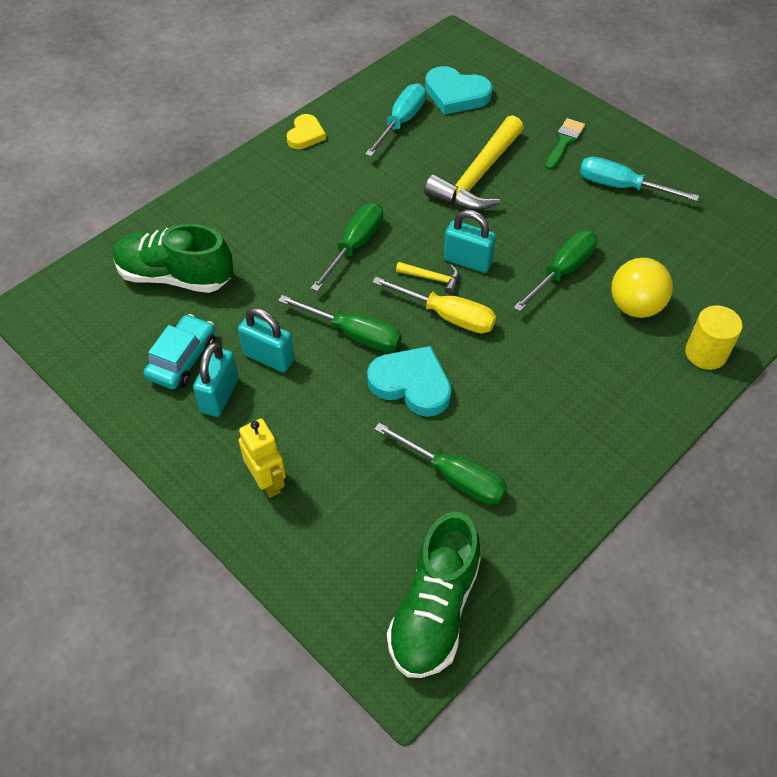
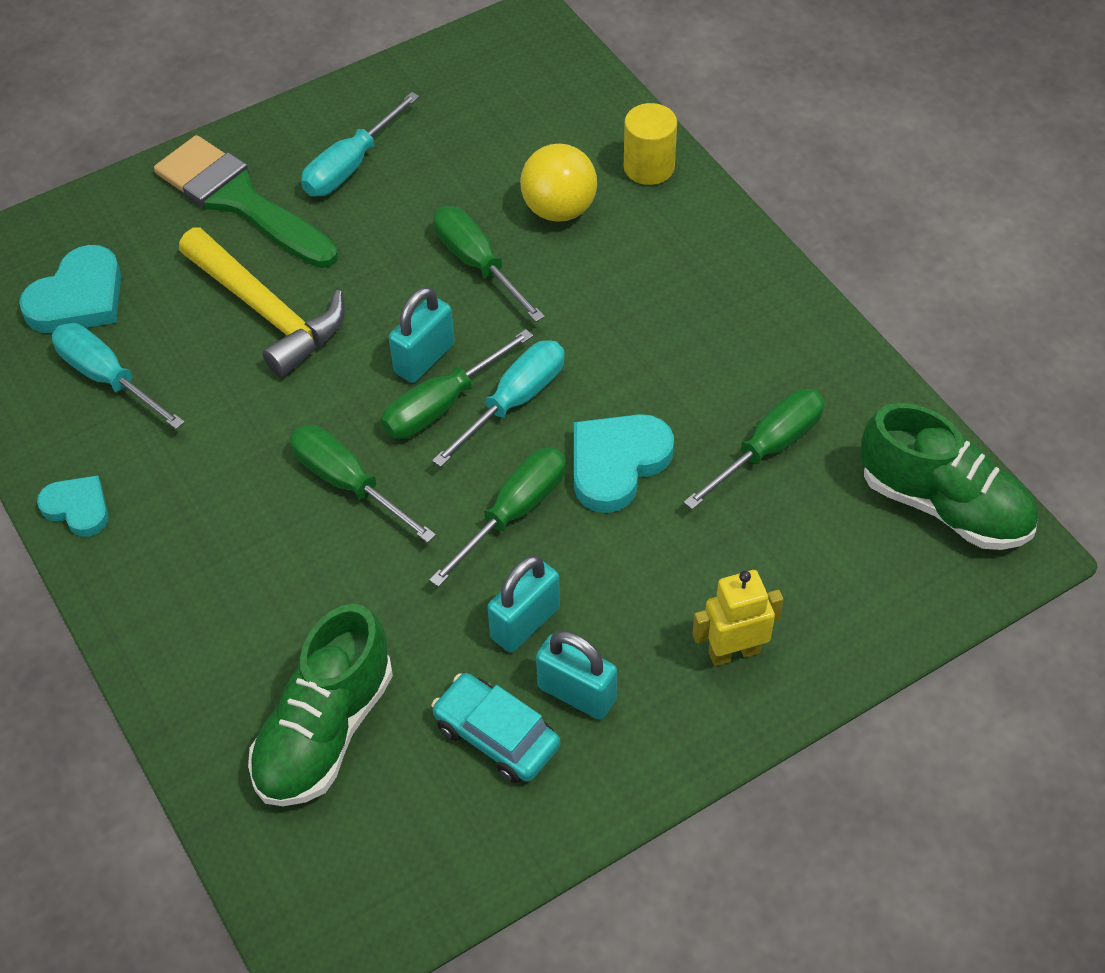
camera: 75 degrees left, 0 degrees up
yellow heart [286,114,326,149] -> turquoise heart [37,475,108,537]
yellow screwdriver [372,277,496,333] -> turquoise screwdriver [432,340,565,467]
yellow hammer [396,262,459,294] -> green screwdriver [382,329,533,439]
green brush [545,118,585,170] -> green brush [154,135,338,268], size x2.02

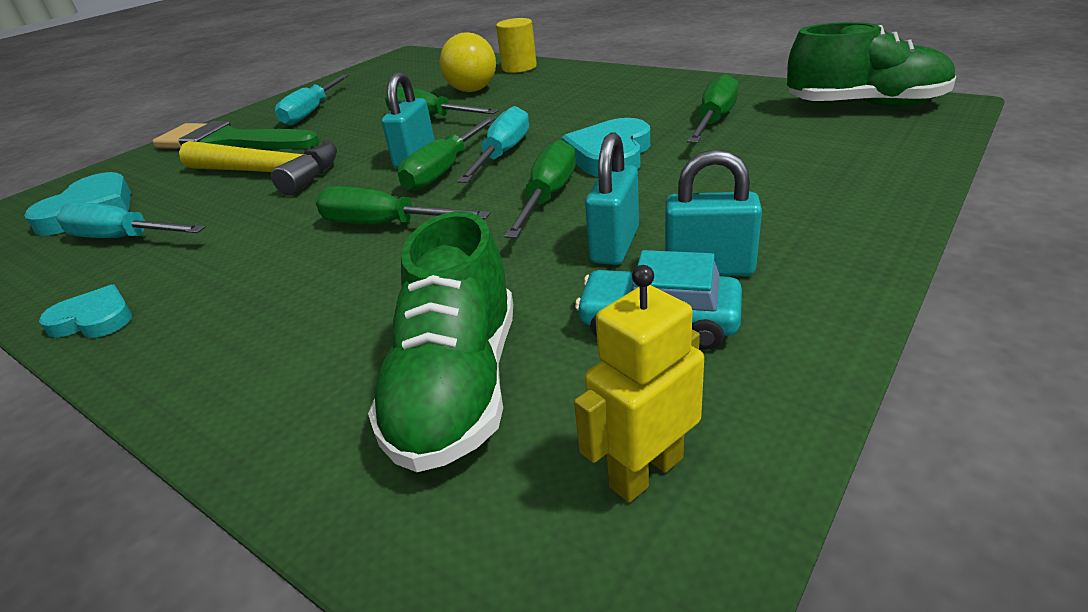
camera: 20 degrees left, 20 degrees down
yellow robot [692,570,784,666] -> yellow robot moved to [574,265,704,503]

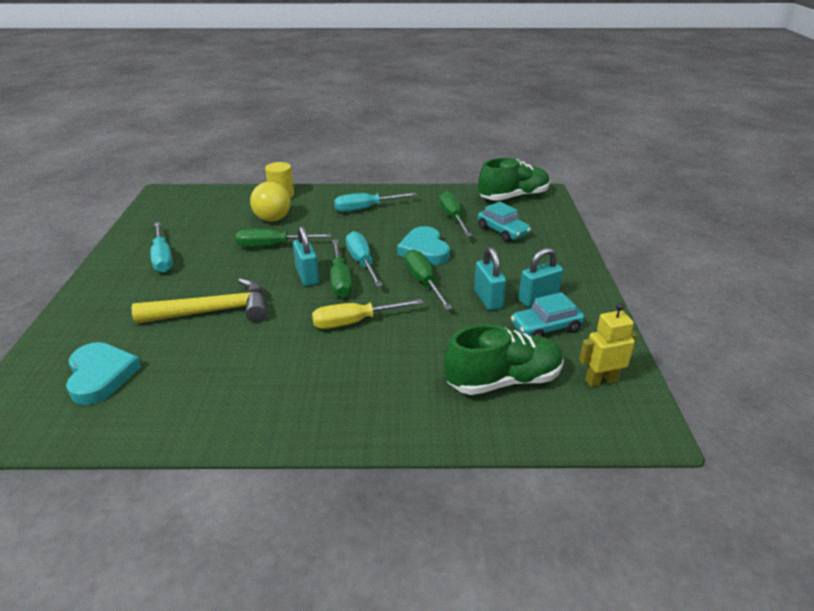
camera: 40 degrees left, 0 degrees up
turquoise heart [39,284,132,338] -> none
turquoise screwdriver [56,202,206,238] -> turquoise screwdriver moved to [334,192,417,212]
green brush [152,121,319,149] -> none
green screwdriver [316,186,491,225] -> yellow screwdriver [312,299,423,329]
green shoe [368,211,513,472] -> green shoe turned 75 degrees counterclockwise [444,325,564,395]
yellow robot [574,265,704,503] -> yellow robot turned 60 degrees clockwise [579,303,638,387]
none -> turquoise car [478,202,531,242]

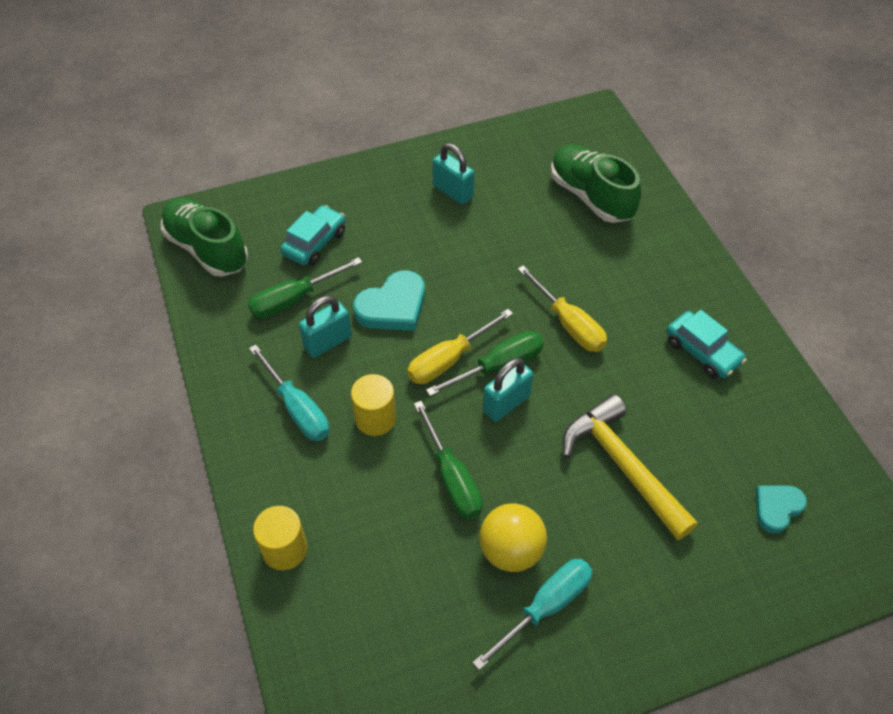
camera: 110 degrees left, 20 degrees up
turquoise heart [66,342,141,405] -> turquoise heart [755,486,807,533], size x0.63
yellow ball [250,182,291,222] -> yellow ball moved to [480,503,547,572]
turquoise screwdriver [346,231,383,287] -> yellow screwdriver [407,309,513,384]
green screwdriver [405,249,453,310] -> none
turquoise padlock [474,247,506,310] -> turquoise padlock moved to [299,296,352,358]
turquoise car [511,292,584,337] -> turquoise car moved to [666,310,747,379]
yellow robot [579,303,638,387] -> none
none -> yellow cylinder [351,374,396,436]

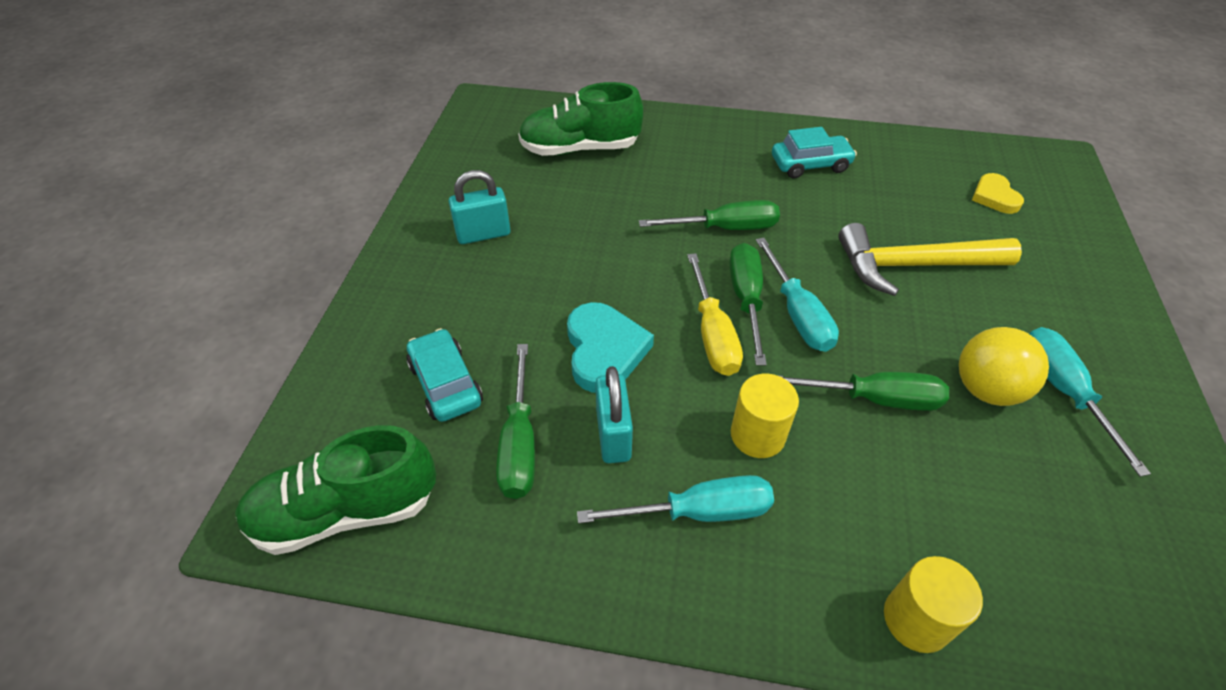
camera: 60 degrees left, 5 degrees down
turquoise padlock [483,358,533,422] -> turquoise screwdriver [756,238,839,352]
yellow screwdriver [518,265,607,352] -> green screwdriver [639,200,780,230]
turquoise heart [755,486,807,533] -> yellow heart [972,173,1024,214]

